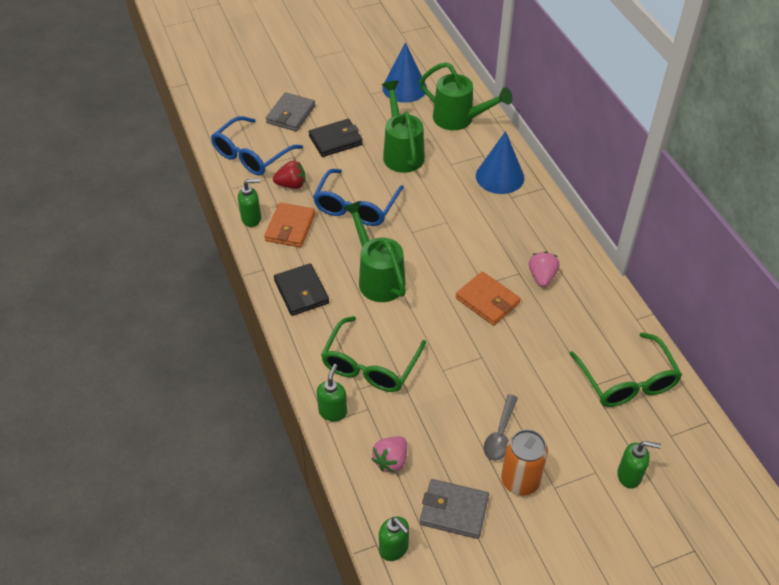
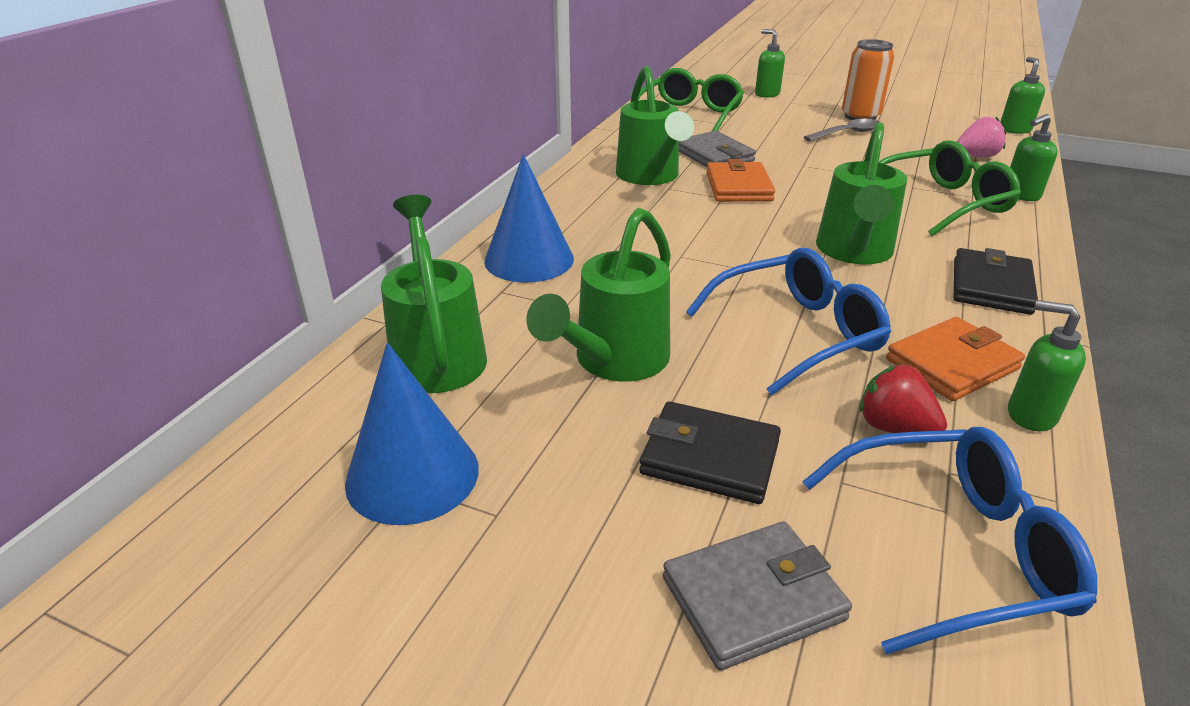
camera: 135 degrees left, 15 degrees down
grey wallet [420,479,489,539] -> grey wallet moved to [679,131,756,168]
pink strawberry [529,252,560,287] -> green watering can [616,66,694,185]

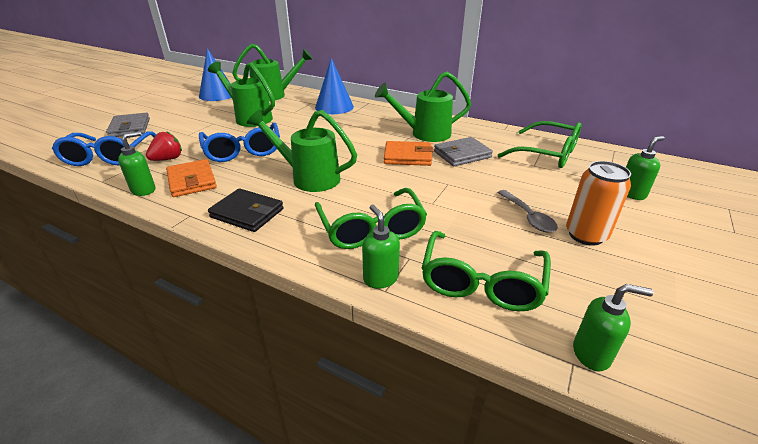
camera: 95 degrees right, 0 degrees up
black wallet [639,401,781,504] -> none
pink strawberry [957,117,1006,157] -> green glasses [422,231,551,311]

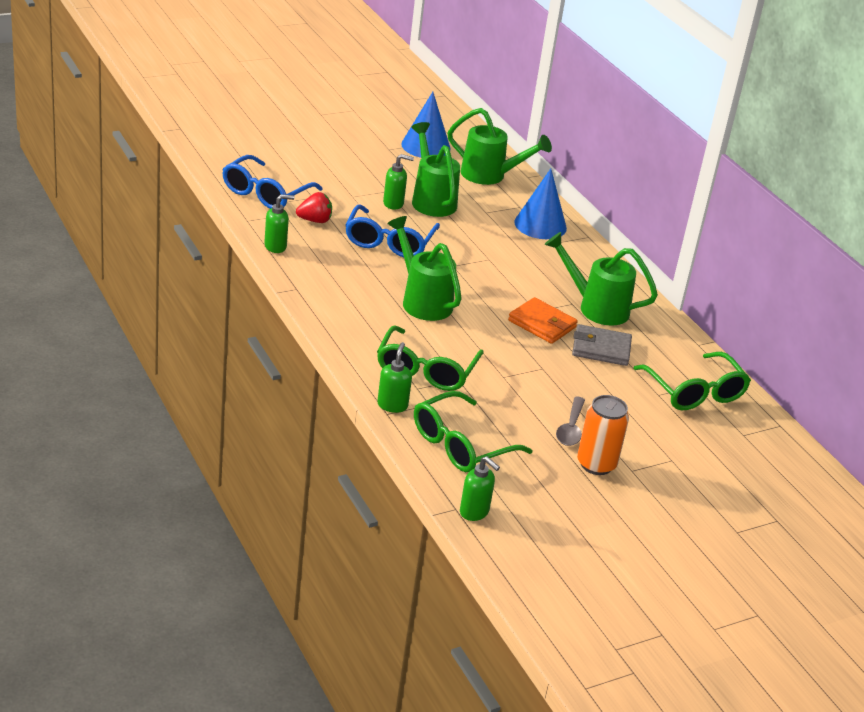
camera: 30 degrees right, 0 degrees up
grey wallet [106,113,150,137] -> none
orange wallet [166,159,217,197] -> none
black wallet [208,188,284,232] -> none
green soap dispenser [626,136,665,200] -> green soap dispenser moved to [383,154,414,210]

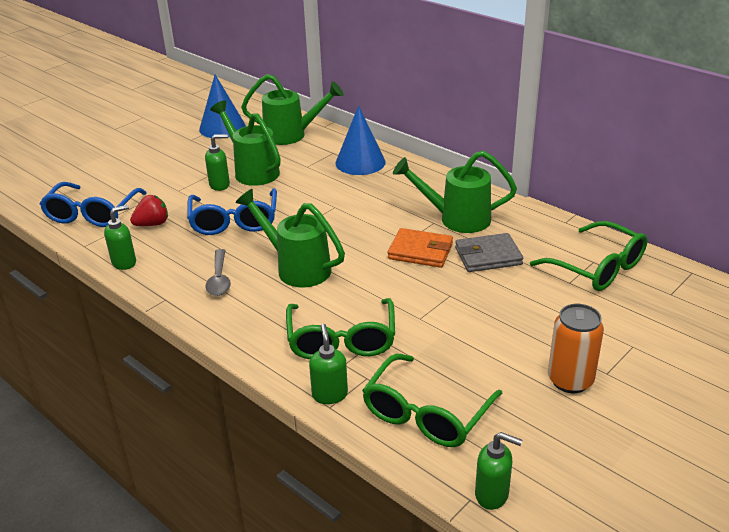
camera: 15 degrees left, 0 degrees up
grey spoon [556,397,585,446] -> grey spoon moved to [205,249,231,296]

